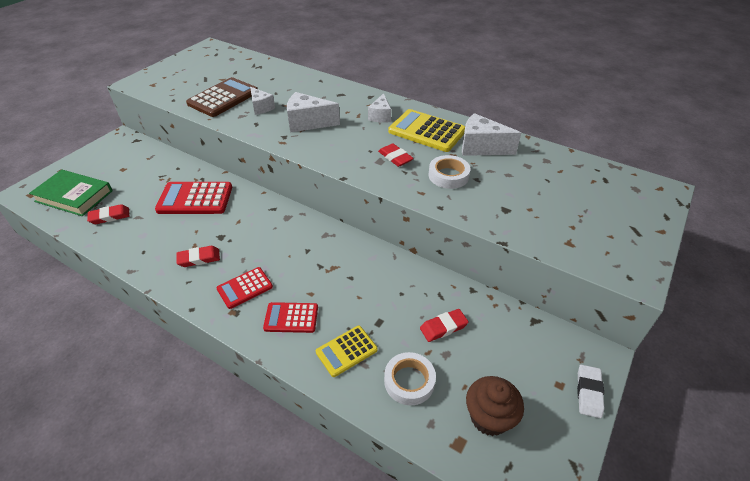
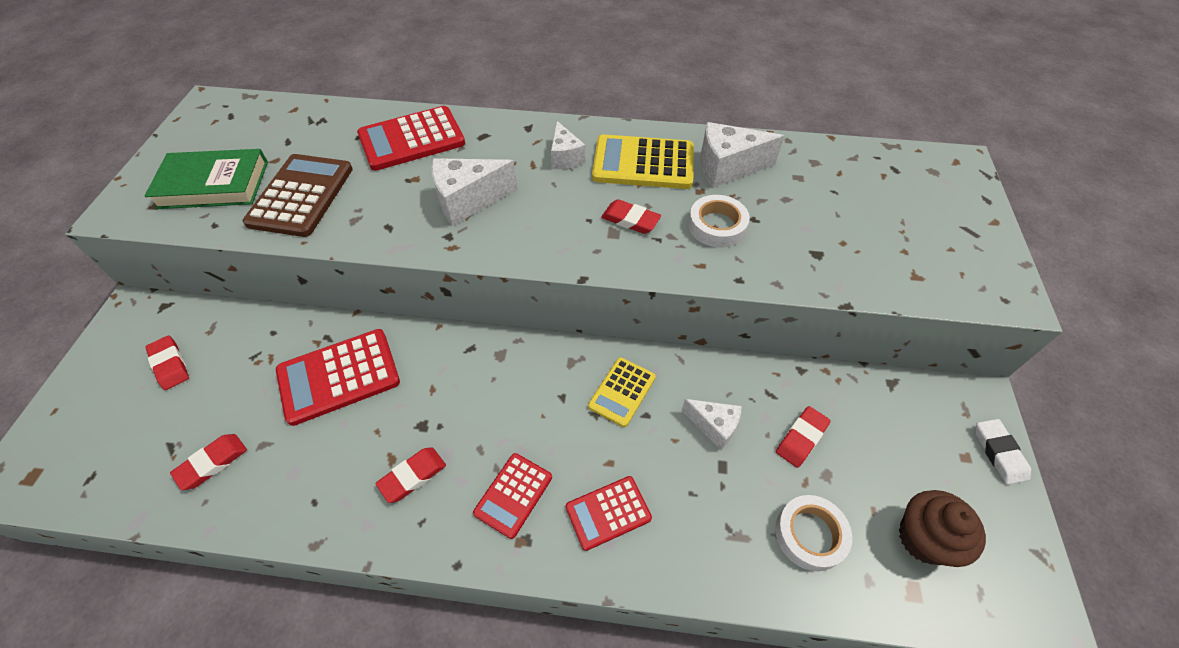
camera: 25 degrees left, 10 degrees up
green book [29,170,112,216] -> green book moved to [145,149,268,209]
white cheese [250,87,275,115] -> white cheese moved to [682,399,742,450]
yellow calculator [316,326,378,377] -> yellow calculator moved to [588,357,656,427]
none -> red eraser [145,335,189,390]
none -> red calculator [357,106,465,171]

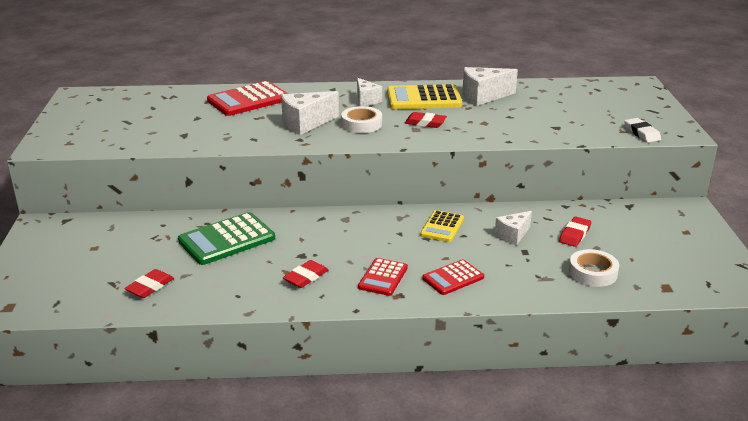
camera: 10 degrees left, 25 degrees down
green book [145,149,268,209] -> none
red eraser [145,335,189,390] -> none
brown calculator [243,154,353,237] -> none
red calculator [276,329,400,426] -> green calculator [178,212,275,265]
white cheese [682,399,742,450] -> white cheese turned 120 degrees clockwise [495,211,532,245]
white tape [688,195,750,248] -> white tape moved to [341,106,382,133]
brown cupcake [899,490,986,567] -> none
white eraser [975,419,1031,485] -> white eraser moved to [624,118,661,143]

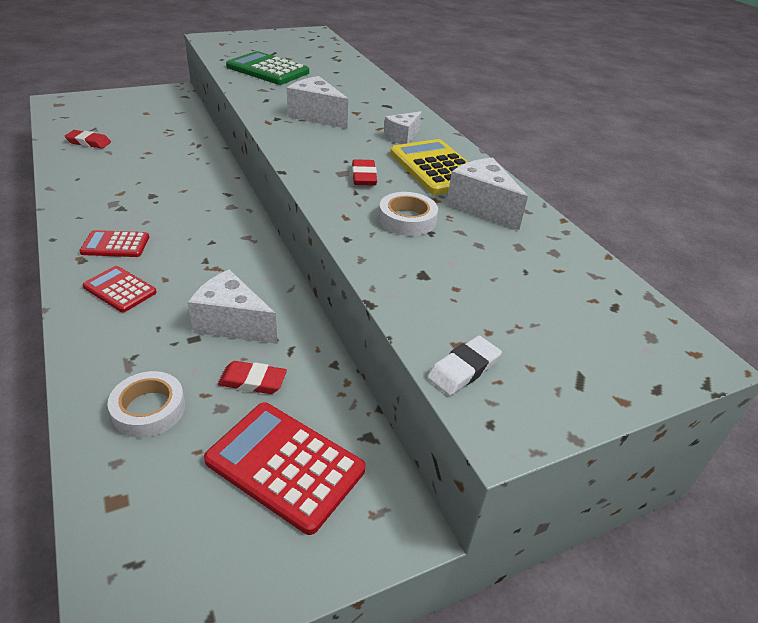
camera: 65 degrees right, 10 degrees up
green calculator [178,212,275,265] -> green calculator moved to [226,51,309,85]
red calculator [207,81,288,116] -> red calculator moved to [204,403,365,535]
red eraser [283,260,328,288] -> none
white tape [341,106,382,133] -> white tape moved to [379,192,438,236]
yellow calculator [420,210,464,242] -> none
white cheese [495,211,532,245] -> white cheese [188,269,278,344], size x1.58

